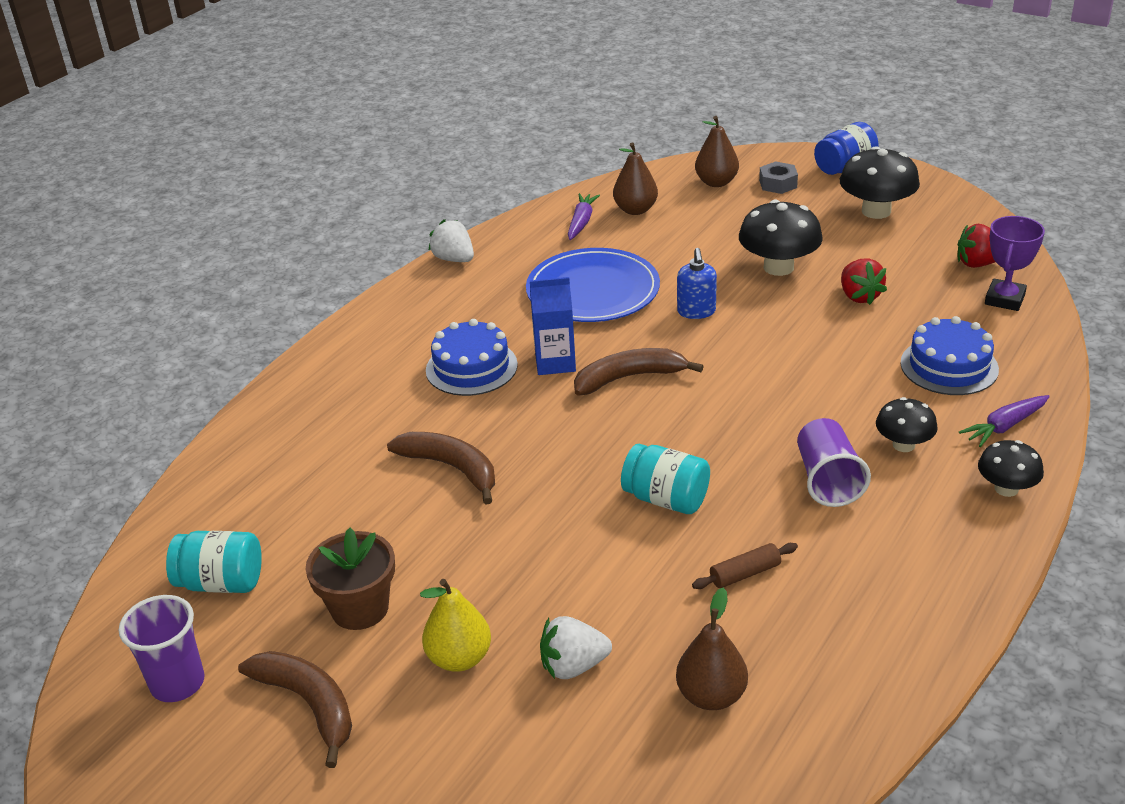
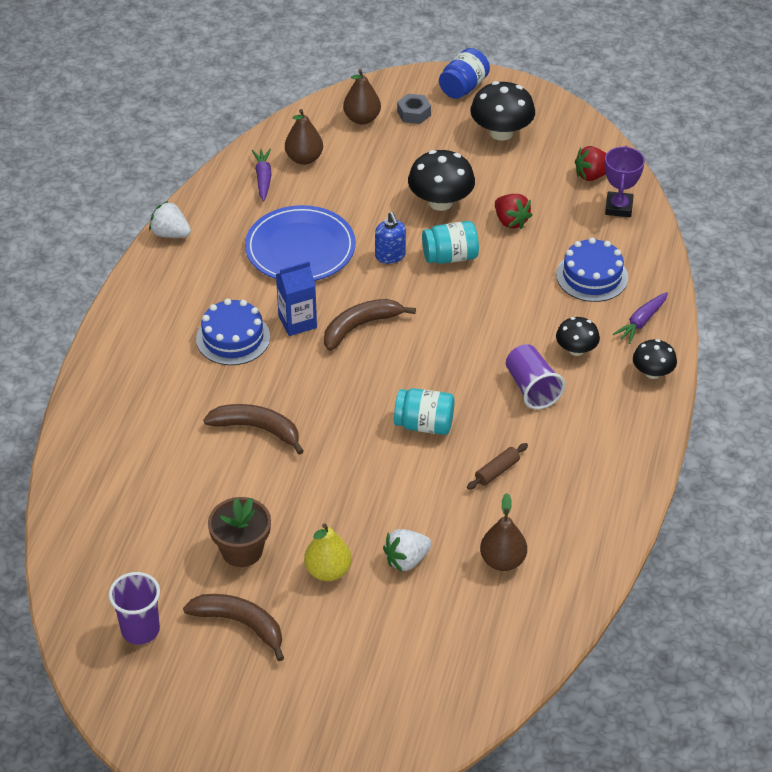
camera: 20 degrees left, 10 degrees up
turquoise jar [166,531,262,593] -> turquoise jar moved to [422,221,479,264]

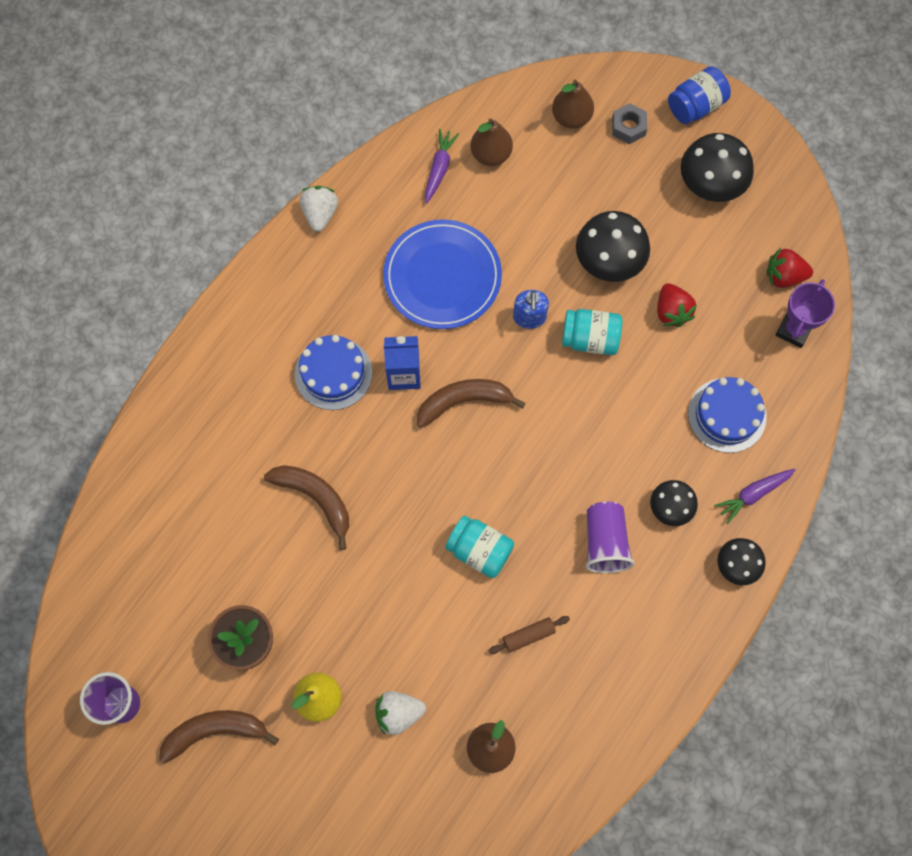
camera: 20 degrees right, 25 degrees up
white strawberry [149,201,191,238] -> white strawberry turned 45 degrees clockwise [300,186,338,232]
brown banana [183,594,284,661] -> brown banana turned 60 degrees counterclockwise [160,710,279,764]

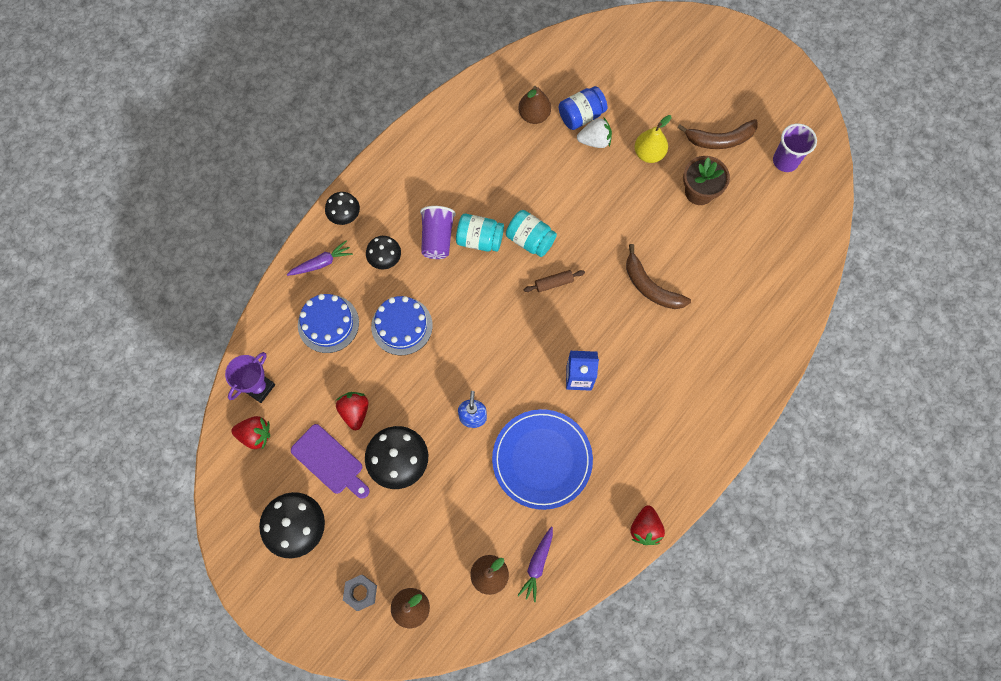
camera: 175 degrees left, 0 degrees up
blue cake [295,335,372,410] -> blue cake moved to [371,296,433,355]
white strawberry [300,186,338,232] -> red strawberry [631,505,665,545]
brown banana [417,379,526,428] -> none
brown rolling pin [488,616,570,654] -> brown rolling pin moved to [524,270,585,292]
turquoise jar [562,309,622,355] -> turquoise jar moved to [456,214,504,252]
blue jar [668,67,731,124] -> blue jar moved to [559,86,607,130]
none -> purple cutting board [291,424,370,499]

